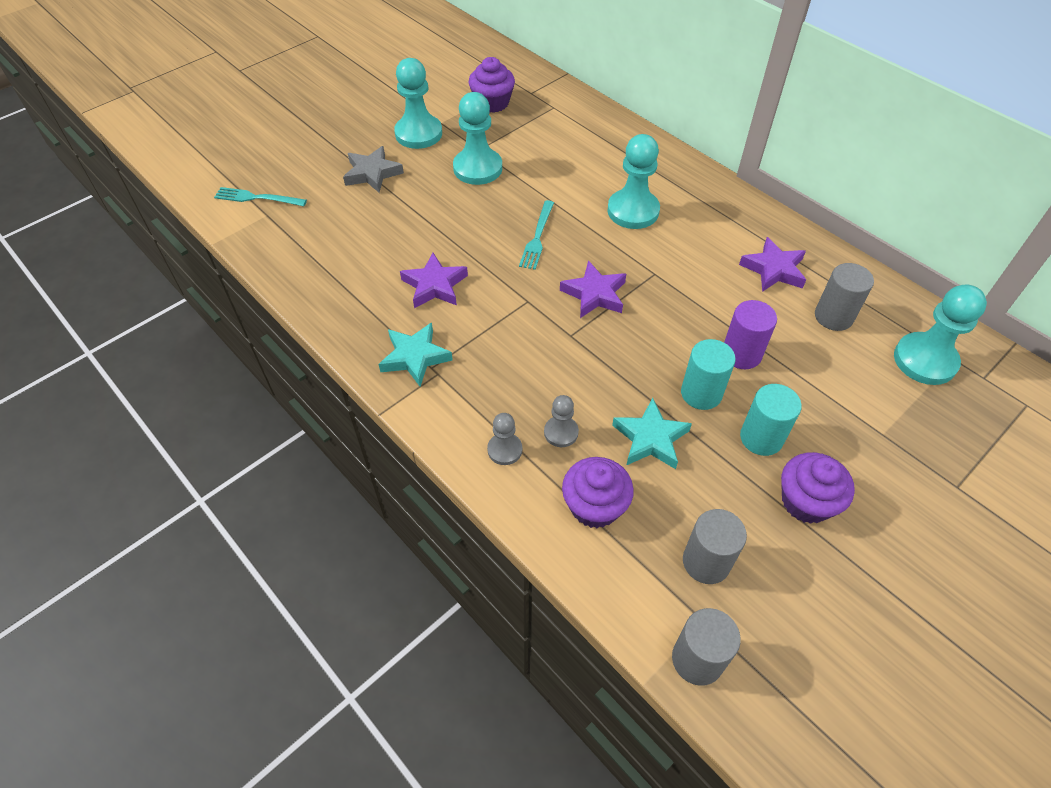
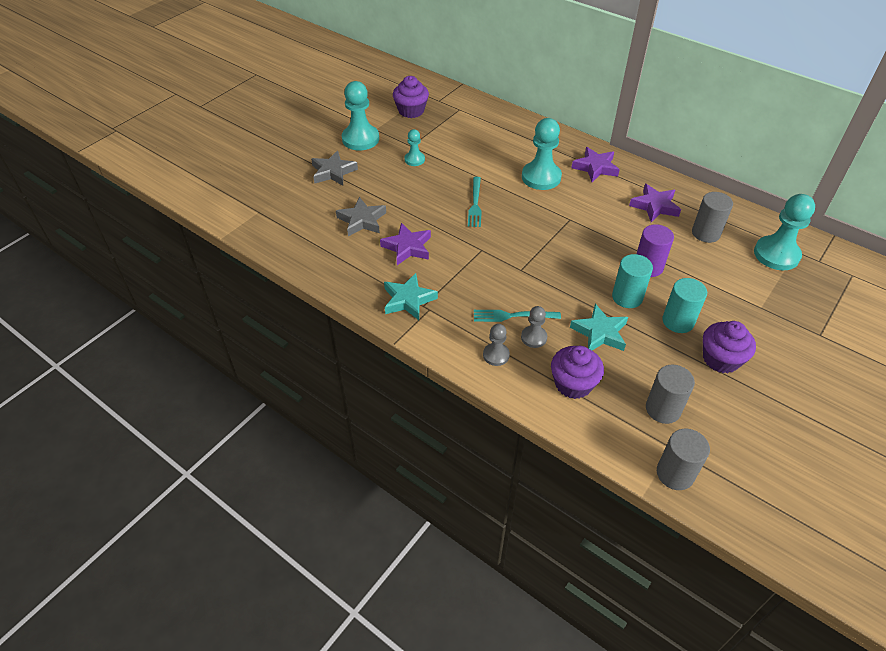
camera: 10 degrees left, 5 degrees down
turquoise fork [214,187,307,206] -> turquoise fork moved to [474,310,561,322]
turquoise pawn [453,92,502,185] -> turquoise pawn [405,129,425,166], size x0.53
purple star [560,261,626,318] -> purple star moved to [571,147,620,182]
none -> grey star [336,197,386,237]

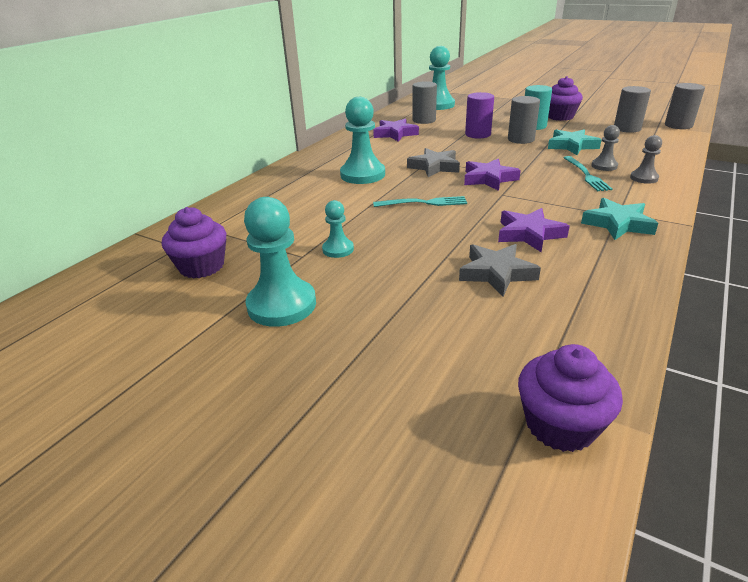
camera: 95 degrees left, 15 degrees down
grey star [311,151,358,185] -> grey star moved to [407,148,460,177]
purple cupcake [551,346,604,399] -> purple cupcake moved to [518,344,623,452]
purple star [571,147,620,182] -> purple star moved to [464,159,521,191]
turquoise cylinder [612,254,653,308] -> grey cylinder [508,96,540,144]

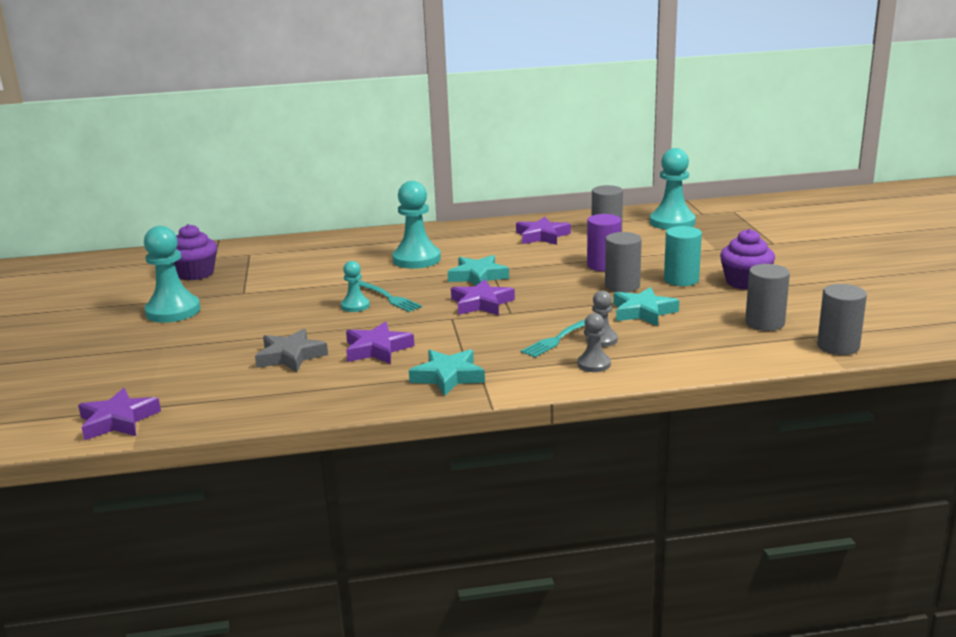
camera: 50 degrees right, 10 degrees down
turquoise pawn [322,200,354,258] -> turquoise pawn moved to [341,261,370,312]
grey star [407,148,460,177] -> turquoise star [448,255,509,285]
purple cupcake [518,344,623,452] -> purple star [78,388,161,440]

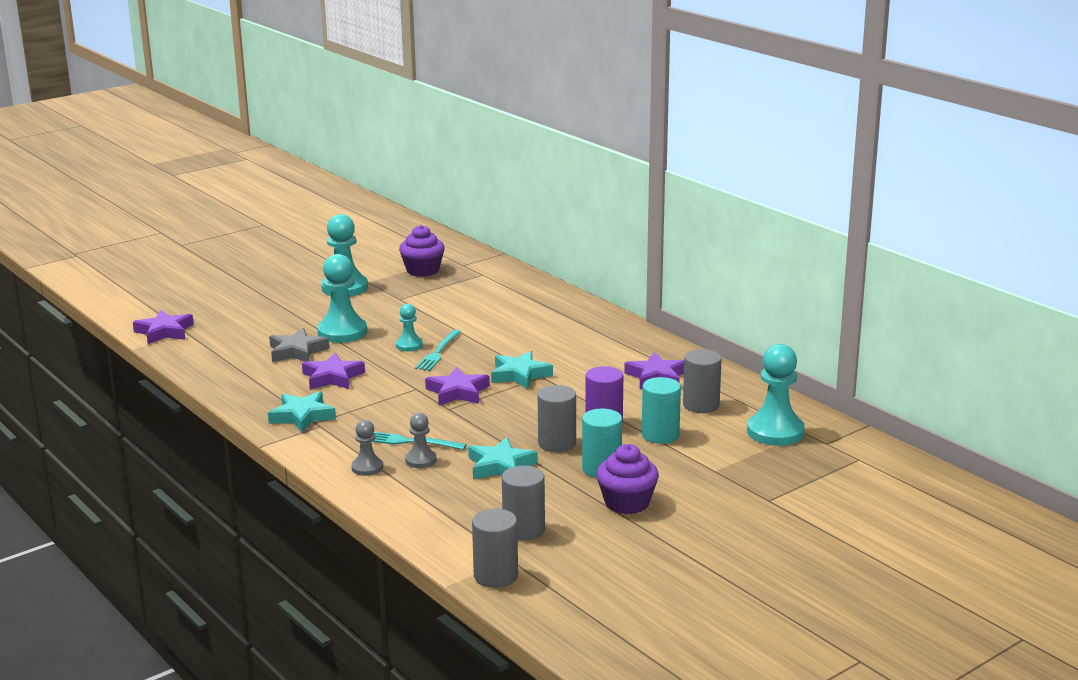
camera: 60 degrees right, 0 degrees up
turquoise pawn [392,181,441,269] -> turquoise pawn moved to [317,254,367,343]
none -> turquoise cylinder [642,377,681,444]

